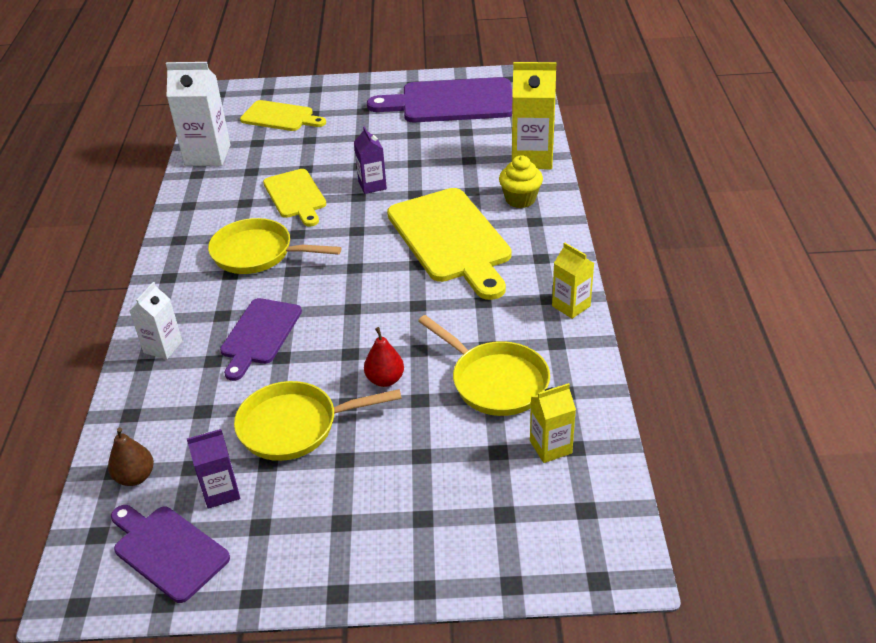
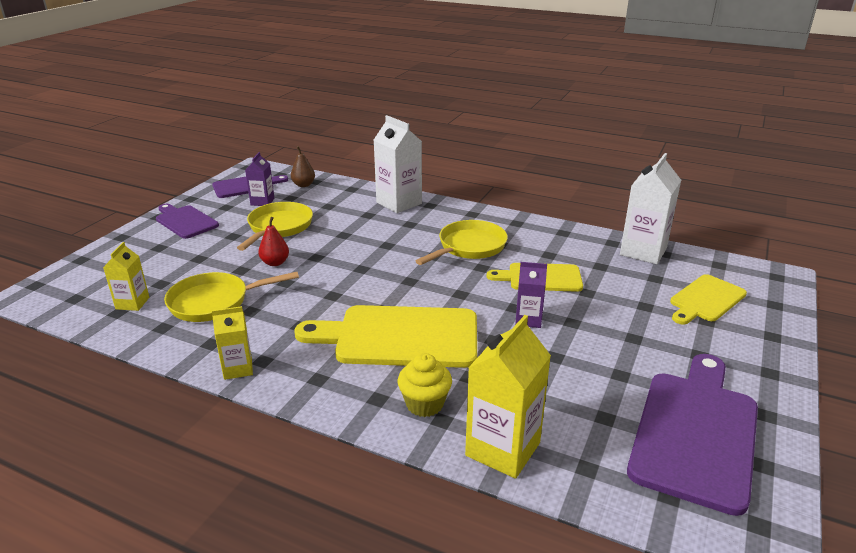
camera: 115 degrees right, 10 degrees down
white carton [130,282,182,359] -> white carton [374,115,422,213], size x1.75
purple cutting board [220,298,302,381] -> purple cutting board moved to [156,204,219,239]

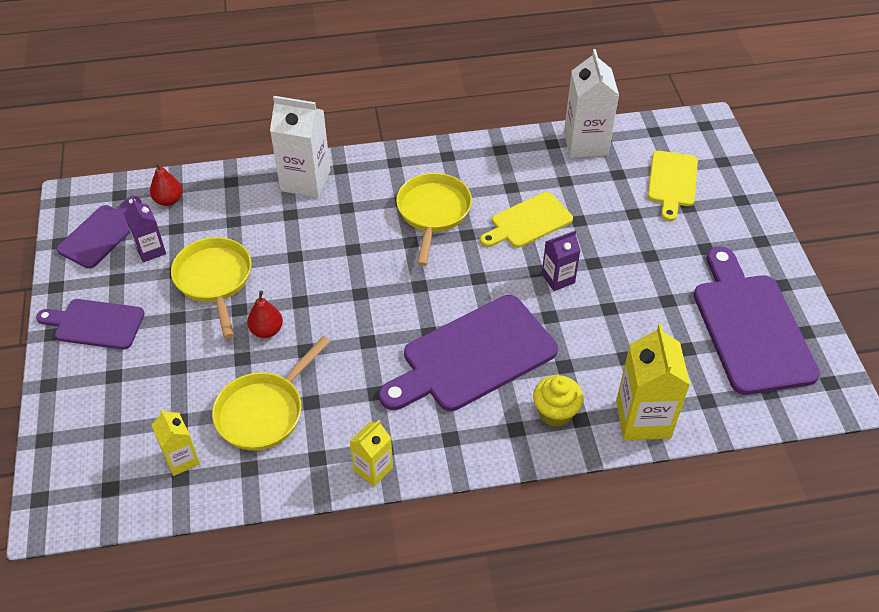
camera: 35 degrees left, 20 degrees up
brown pear [291,146,315,187] -> red pear [150,162,182,206]
yellow cutting board [295,305,477,368] -> purple cutting board [379,295,558,411]

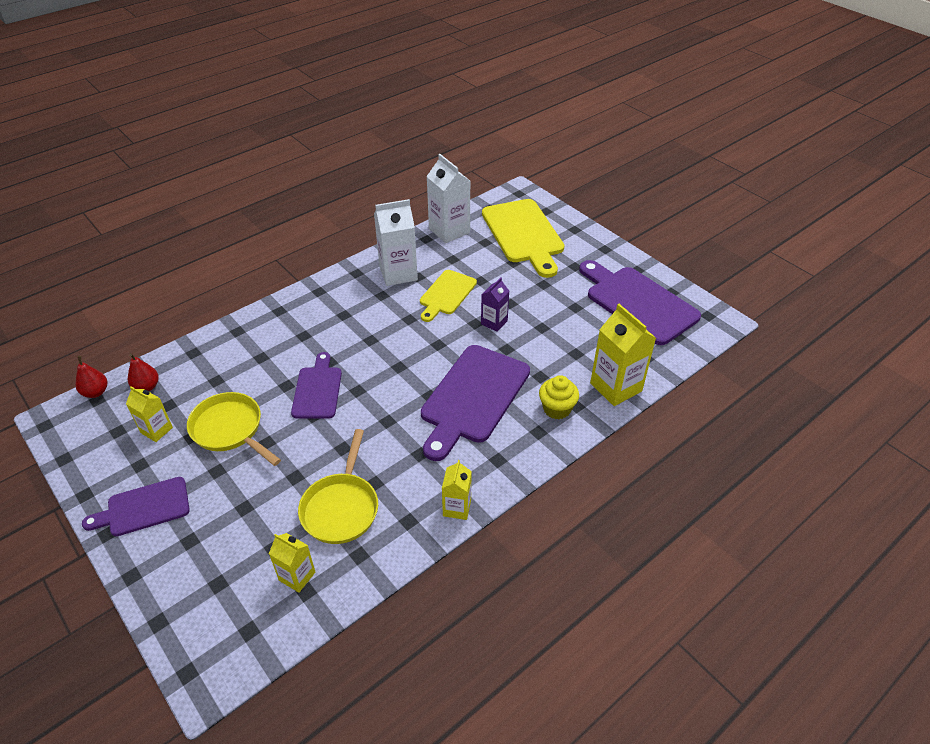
camera: 30 degrees left, 5 degrees down
purple cutting board [56,196,141,269] -> purple cutting board moved to [291,352,342,419]
purple carton [124,198,166,262] -> yellow carton [126,386,173,442]
red pear [247,290,283,338] -> red pear moved to [75,356,107,398]
white carton [270,96,330,198] -> white carton moved to [374,199,418,286]
yellow pan [396,173,472,266] -> none
yellow cutting board [648,151,698,221] -> yellow cutting board [482,199,565,278], size x1.71

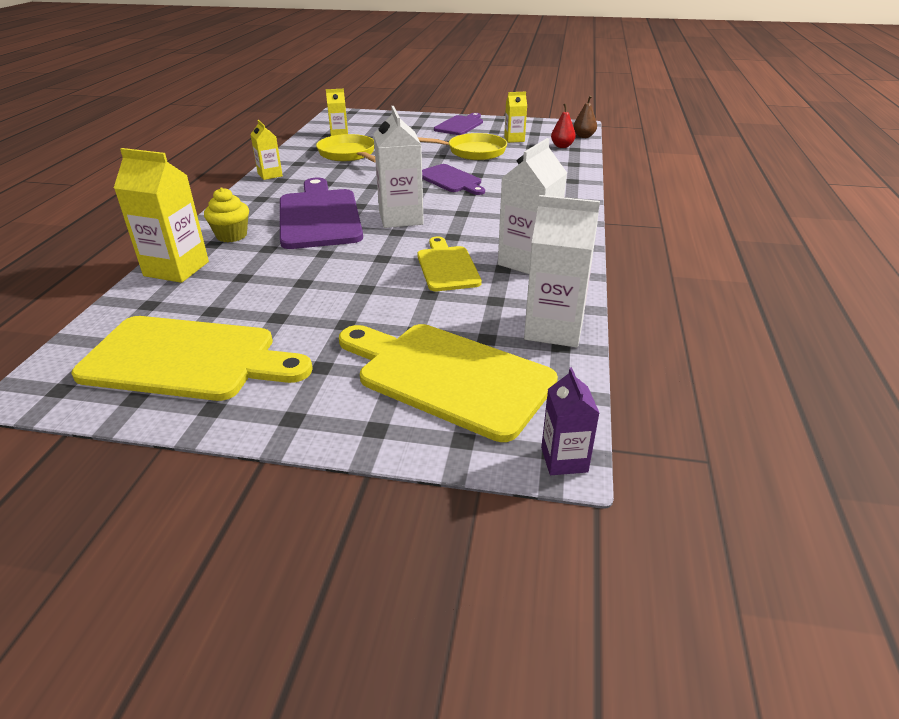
camera: 140 degrees right, 10 degrees down
red pear [75,356,107,398] -> brown pear [573,95,597,138]
purple carton [481,278,509,332] -> purple carton moved to [541,367,599,475]
purple cutting board [579,260,701,345] -> yellow cutting board [72,316,313,401]
none -> white carton [374,106,424,228]

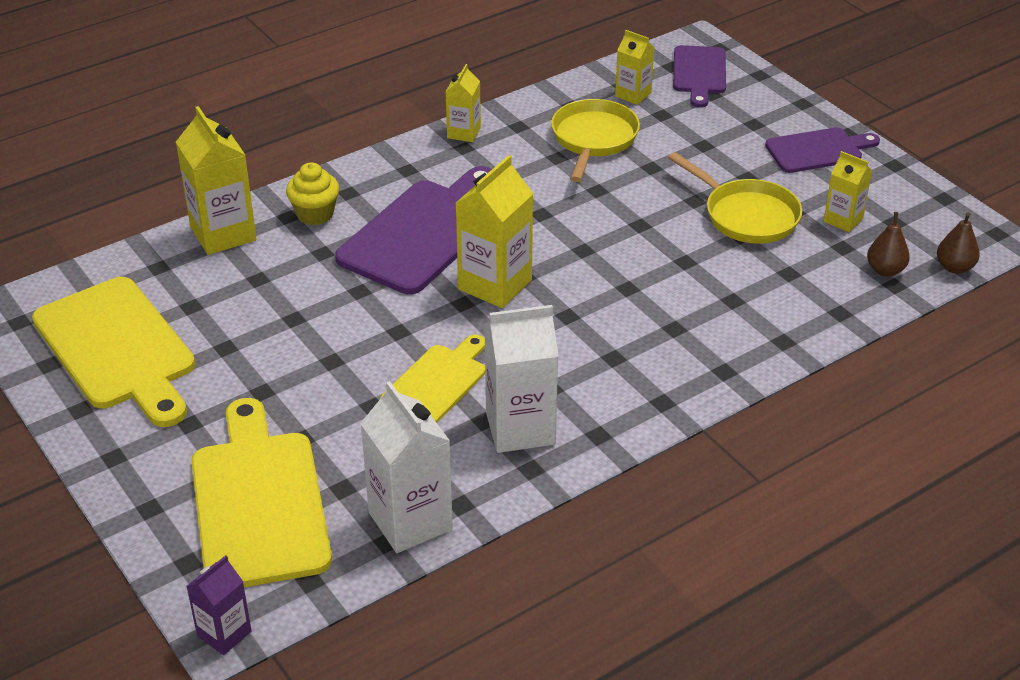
camera: 45 degrees right, 5 degrees up
white carton [374,106,424,228] -> yellow carton [456,155,534,308]
purple cutting board [422,164,485,195] -> purple cutting board moved to [673,45,726,108]
red pear [551,104,576,148] -> brown pear [867,212,910,276]

